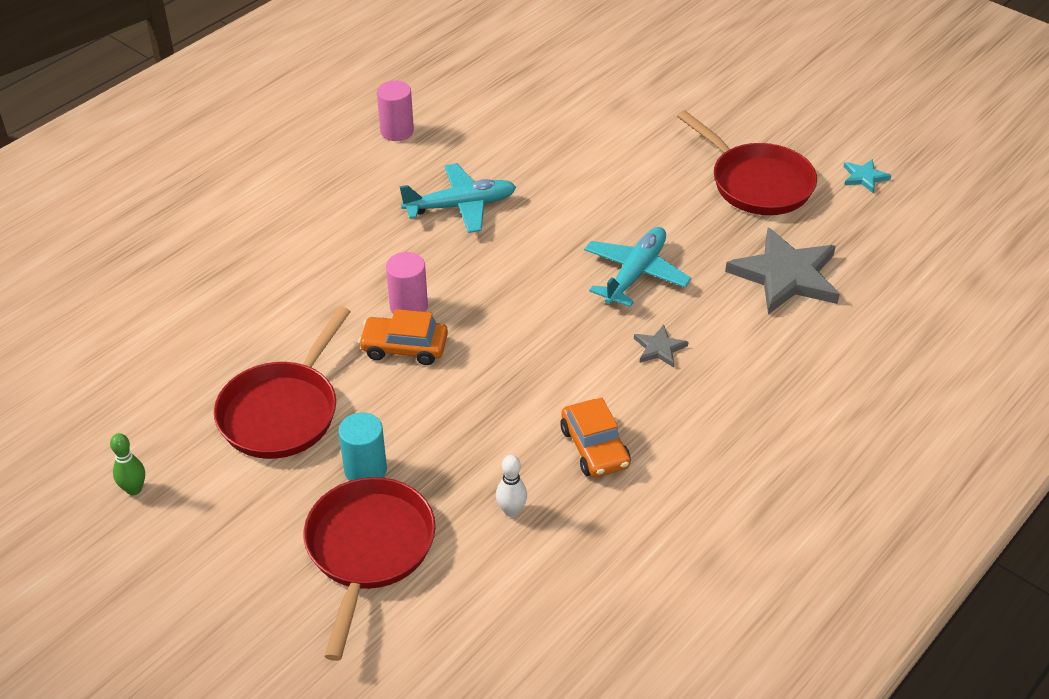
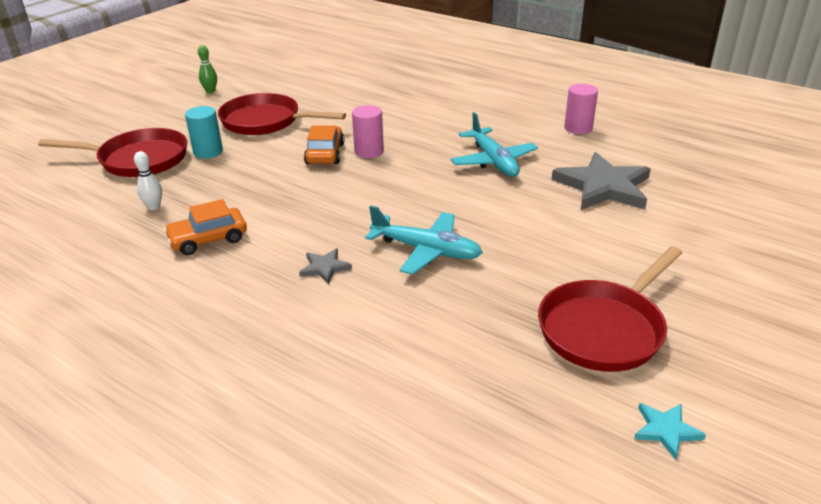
camera: 85 degrees right, 10 degrees down
grey star [725,227,839,315] -> grey star moved to [552,152,651,210]

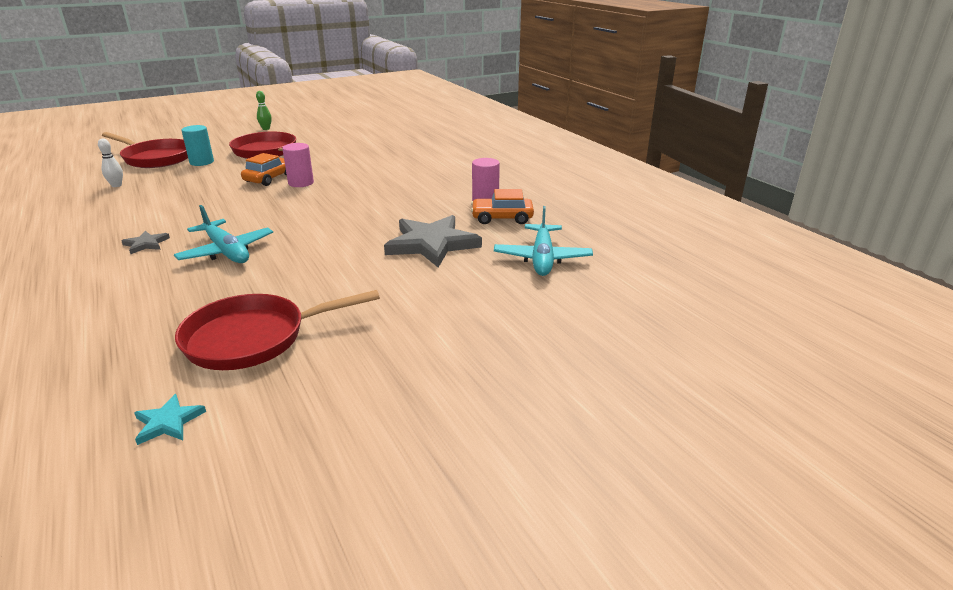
camera: 25 degrees right, 5 degrees down
orange car [164,199,247,255] -> orange car moved to [471,189,534,224]
turquoise plane [451,112,538,177] -> turquoise plane moved to [494,206,593,276]

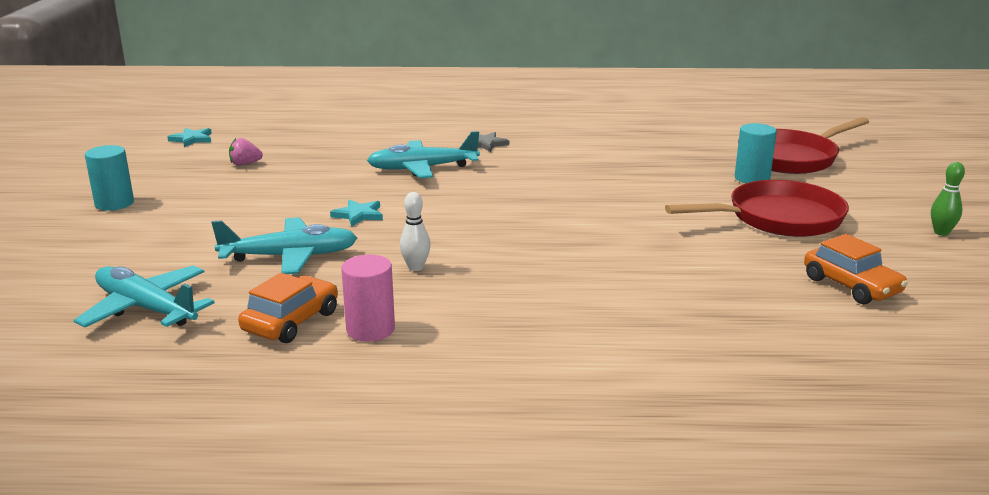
camera: 120 degrees right, 5 degrees down
white bowling pin [98,138,123,187] -> white bowling pin moved to [400,192,431,271]
red pan [175,290,380,370] -> pink strawberry [229,138,263,166]
orange car [241,153,287,186] -> orange car moved to [804,234,908,304]
pink cylinder [282,143,314,187] -> none
grey star [384,215,482,268] -> turquoise plane [211,217,357,274]
none -> turquoise cylinder [85,145,134,211]
none -> turquoise star [330,199,383,227]

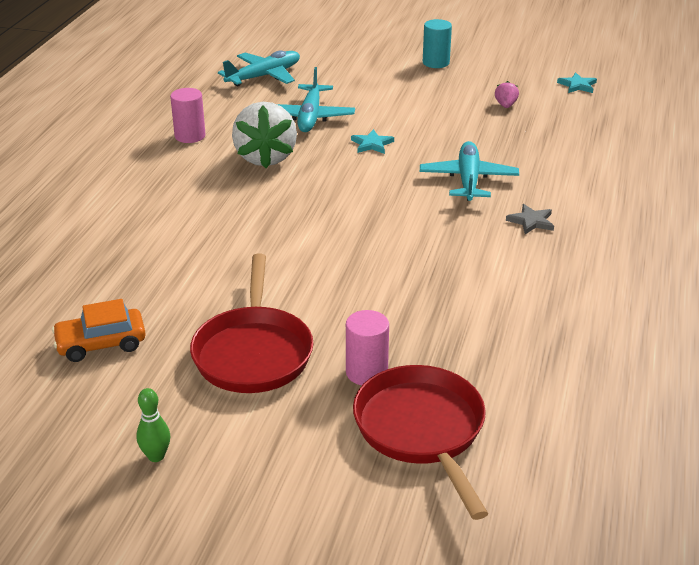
camera: 105 degrees right, 10 degrees up
orange car [238,273,338,343] -> none
white bowling pin [400,192,431,271] -> white strawberry [232,102,297,168]
turquoise cylinder [735,123,777,183] -> pink cylinder [346,310,389,385]

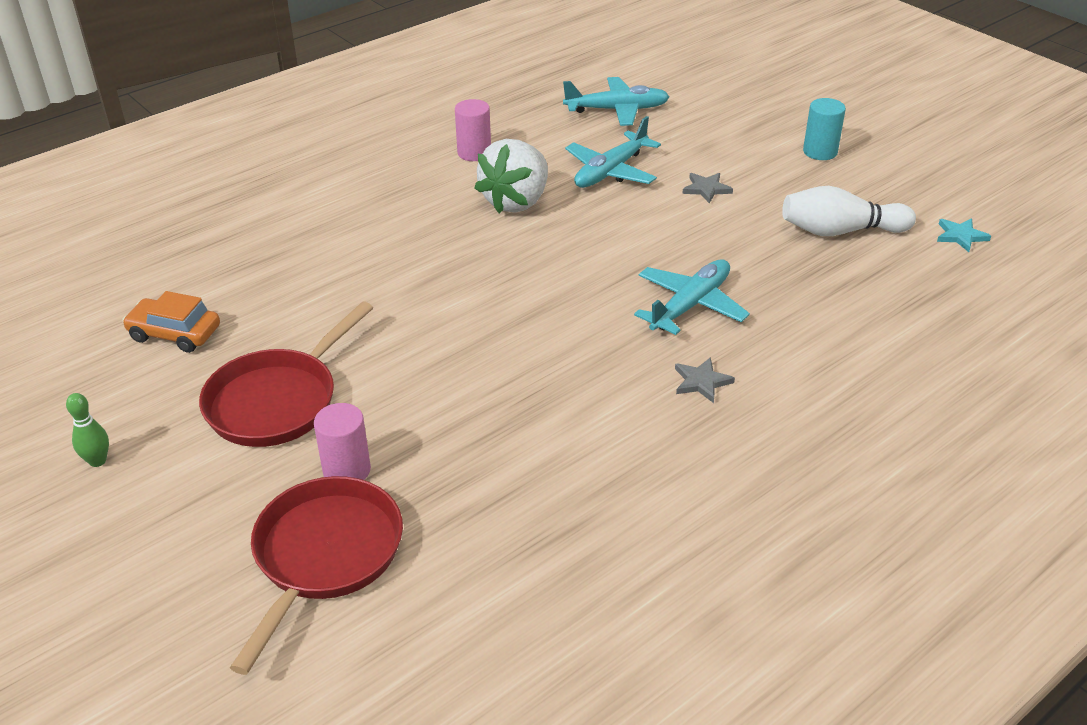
camera: 35 degrees right, 5 degrees up
turquoise star [351,129,394,154] -> none
pink strawberry [495,81,519,108] -> white bowling pin [782,186,916,236]
none -> grey star [682,173,733,204]

